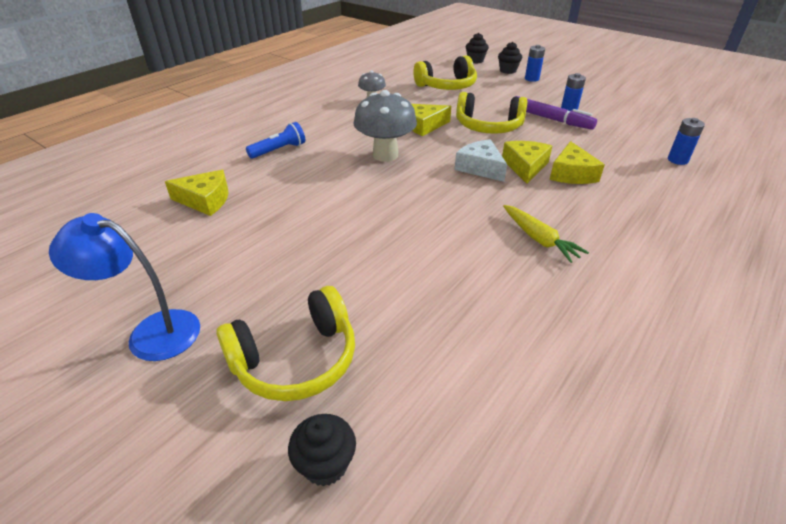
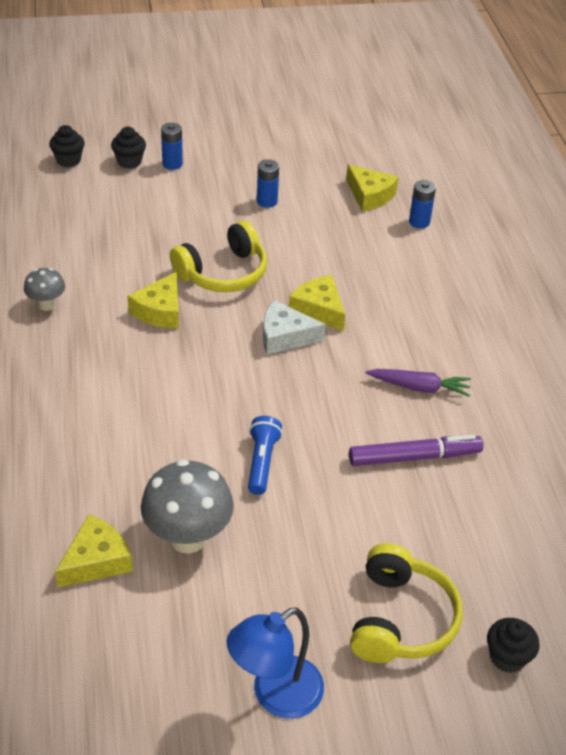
camera: 50 degrees left, 5 degrees up
blue flashlight [246,122,305,159] -> blue flashlight moved to [248,416,283,495]
grey mushroom [354,90,417,162] -> grey mushroom moved to [141,459,234,553]
yellow headphones [413,55,477,90] -> none
yellow carrot [503,205,589,263] -> purple carrot [366,369,471,397]
purple marker [515,96,597,130] -> purple marker moved to [349,434,483,466]
yellow cheese [550,141,605,184] -> yellow cheese moved to [346,164,399,212]

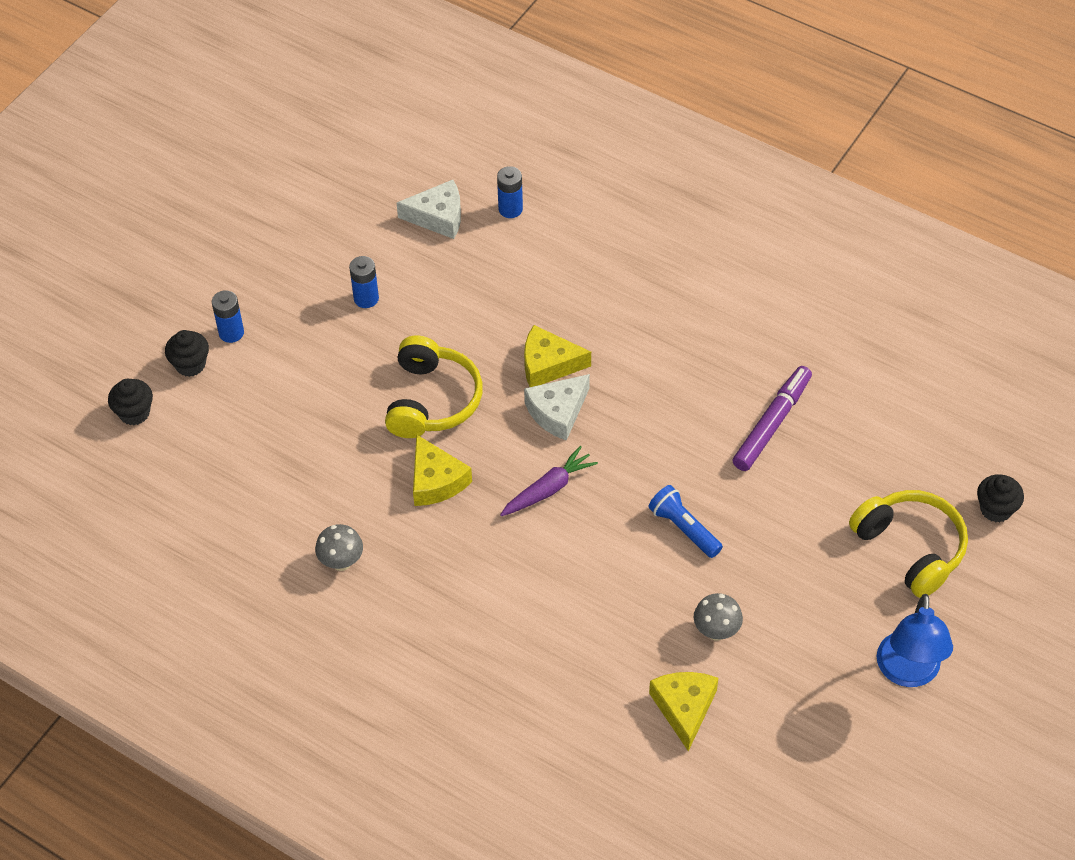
camera: 45 degrees left, 10 degrees up
grey mushroom [141,459,234,553] -> grey mushroom [694,593,743,641], size x0.54
yellow cheese [346,164,399,212] -> white cheese [397,180,461,239]
purple carrot [366,369,471,397] -> purple carrot moved to [500,446,598,516]

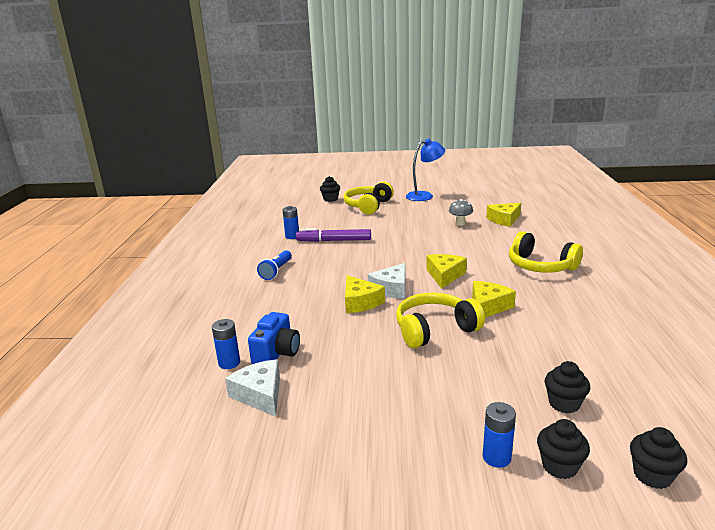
camera: 120 degrees left, 30 degrees down
grey mushroom [315,524,363,571] -> none
blue battery [349,256,379,308] -> blue battery moved to [283,206,299,239]
purple carrot [500,446,598,516] -> yellow cheese [426,254,467,289]
white cheese [524,374,590,441] -> white cheese turned 105 degrees clockwise [368,263,406,299]
blue flashlight [648,485,723,558] -> blue flashlight moved to [257,250,292,280]
none -> blue camera [248,312,300,364]
none -> yellow headphones [509,231,583,273]
none -> black cupcake [545,361,590,413]

